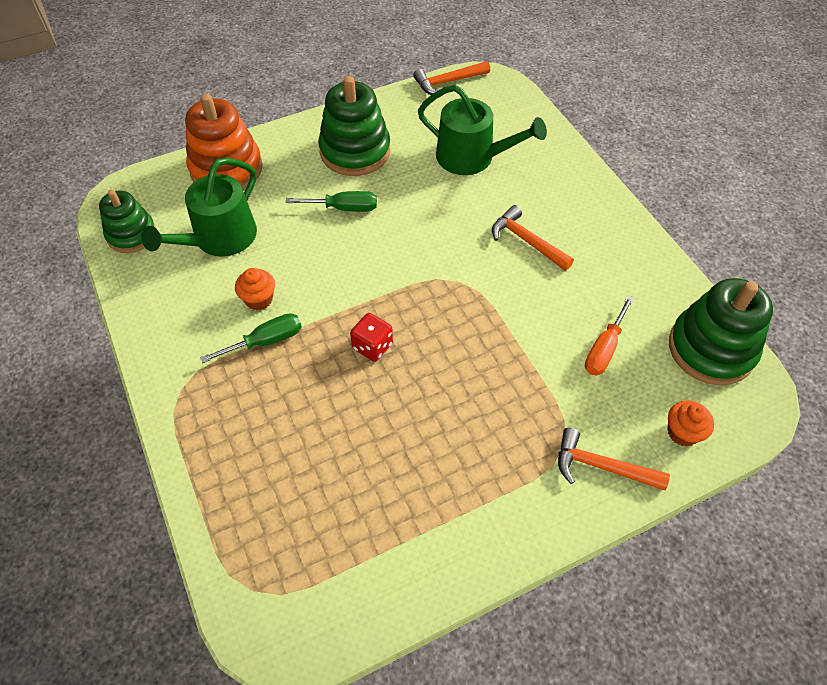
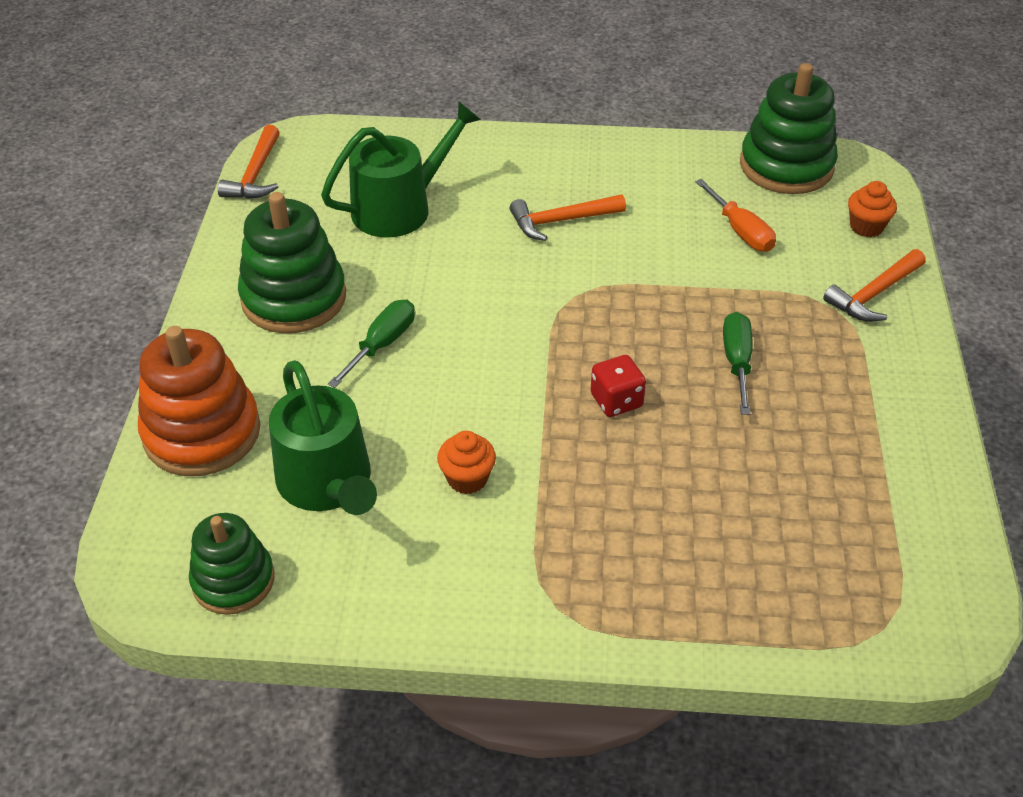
camera: 60 degrees left, 10 degrees down
green screwdriver [200,313,302,363] -> green screwdriver moved to [723,312,753,415]

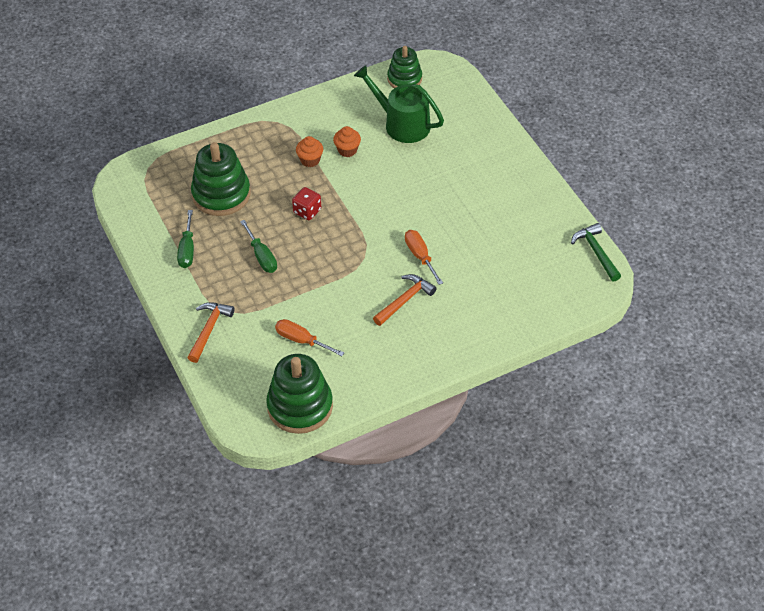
camera: 150 degrees right, 5 degrees up
orange stacking toy [138,326,260,476] -> none
orange hammer [218,125,280,199] -> green hammer [571,223,621,282]
green stacking toy [238,192,346,333] -> green stacking toy moved to [191,142,250,216]
green watering can [321,101,481,238] -> none
green screwdriver [328,300,415,388] -> green screwdriver moved to [177,210,194,268]
orange cupcake [848,181,897,237] -> orange cupcake moved to [296,136,323,167]
none -> orange screwdriver [405,230,443,285]

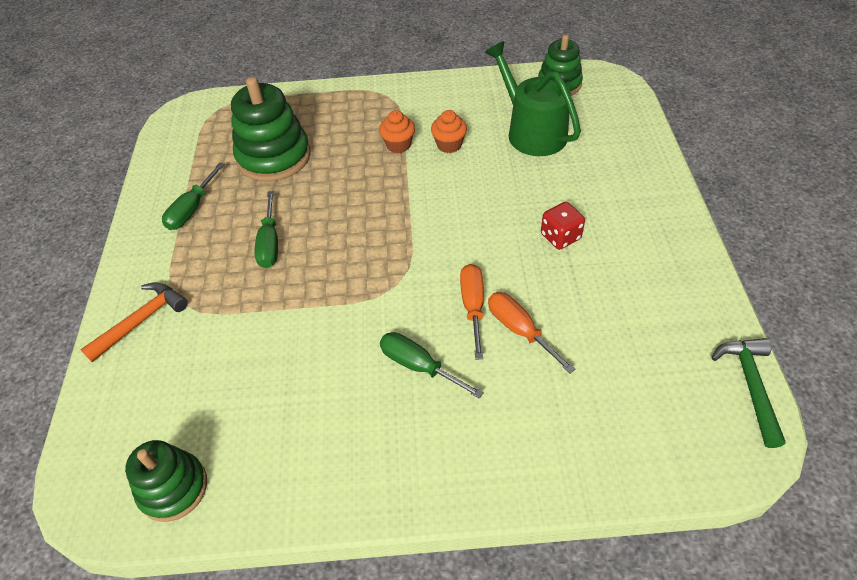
camera: 25 degrees right, 0 degrees up
green stacking toy [266,354,333,434] -> green stacking toy [125,440,207,522], size x0.64
orange screwdriver [275,319,344,356] -> orange screwdriver moved to [488,292,575,374]
red dice [292,187,321,220] -> red dice moved to [541,202,585,250]
orange hammer [373,274,437,326] -> green screwdriver [380,332,484,399]

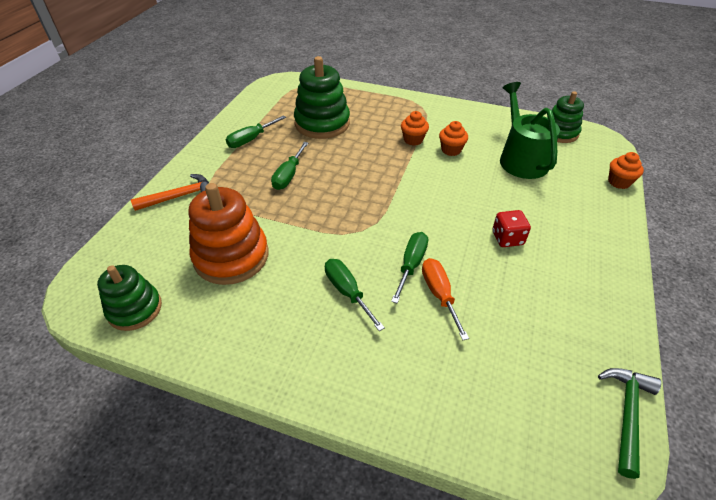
camera: 20 degrees right, 5 degrees down
orange screwdriver [460,264,484,360] -> green screwdriver [391,232,428,303]
none -> orange stacking toy [189,183,269,285]
none -> orange cupcake [608,152,644,189]

